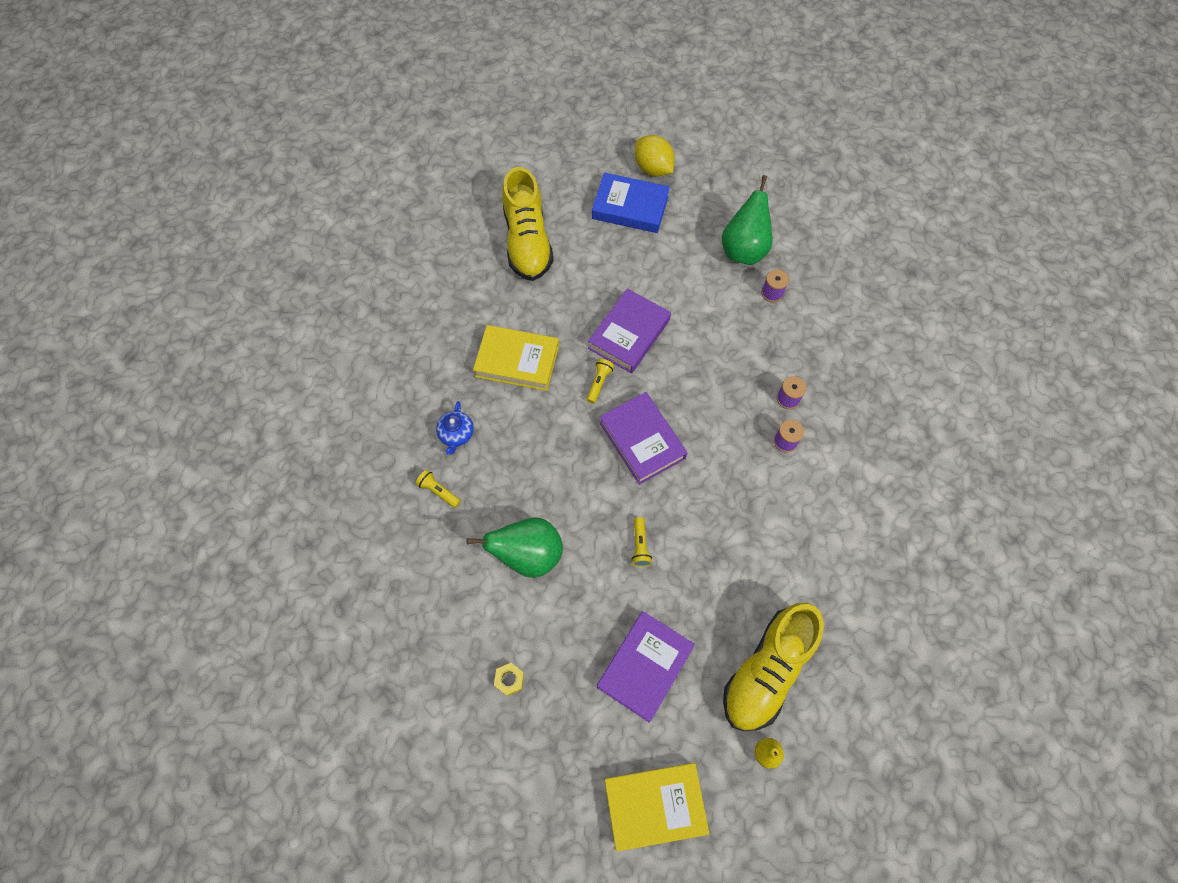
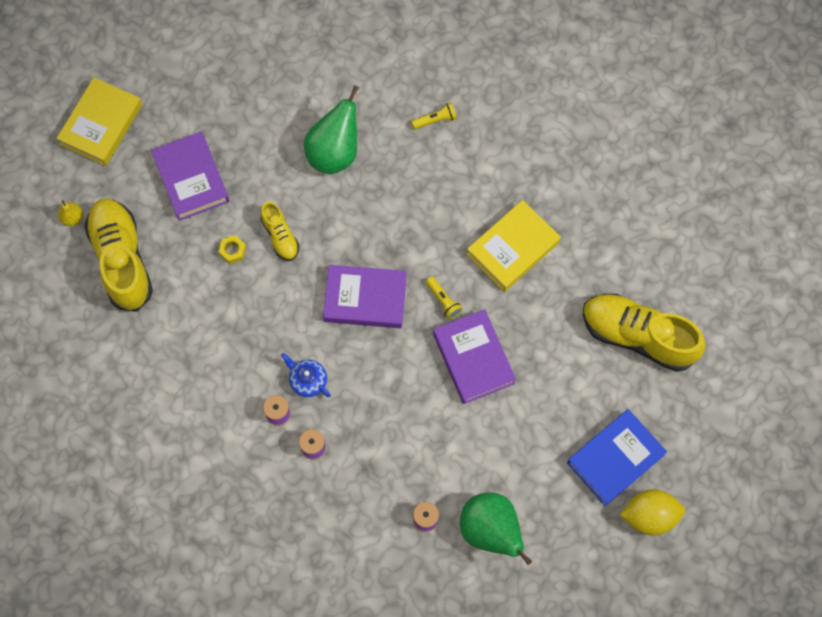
camera: 125 degrees right, 5 degrees up
blue teapot [436,401,474,455] -> blue teapot moved to [281,353,331,397]
yellow nut [494,663,524,696] -> yellow nut moved to [218,235,246,264]
yellow flashlight [632,517,652,567] -> yellow shoe [260,202,299,261]

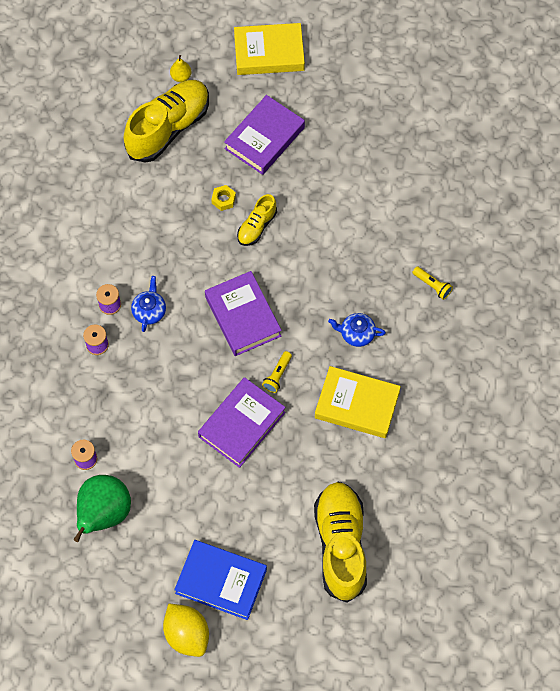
camera: 60 degrees right, 5 degrees down
green pear [304,85,359,174] -> none
none -> blue teapot [328,313,386,347]

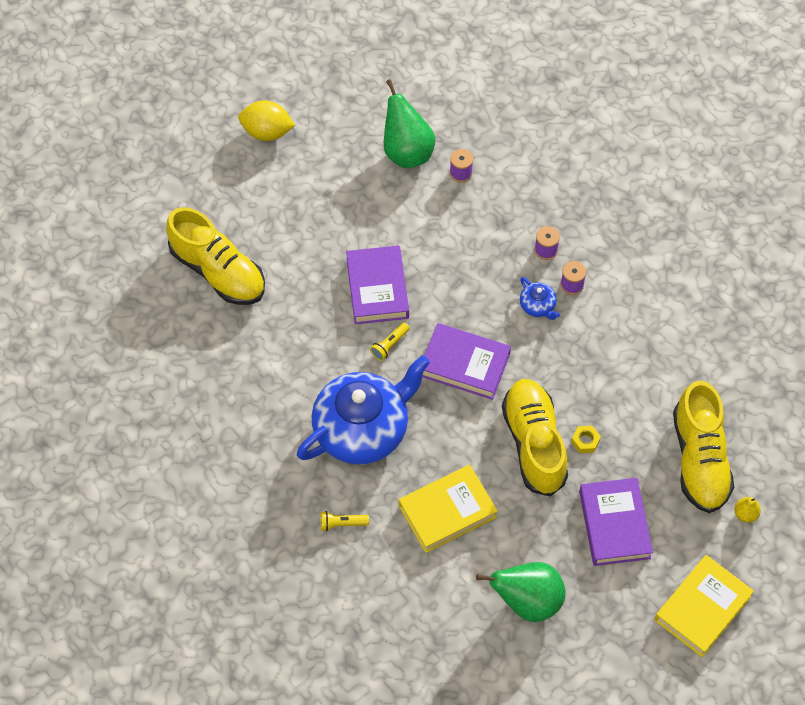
camera: 135 degrees right, 5 degrees down
blue book [174,540,267,620] -> none
yellow shoe [237,194,277,246] -> yellow shoe [502,379,568,497], size x1.98
yellow flashlight [262,351,292,393] -> yellow flashlight turned 120 degrees counterclockwise [370,323,410,361]
yellow book [315,366,401,438] -> yellow book moved to [399,465,498,553]
blue teapot [328,313,386,347] -> blue teapot [297,355,430,465], size x2.50
none -> green pear [476,562,566,622]

